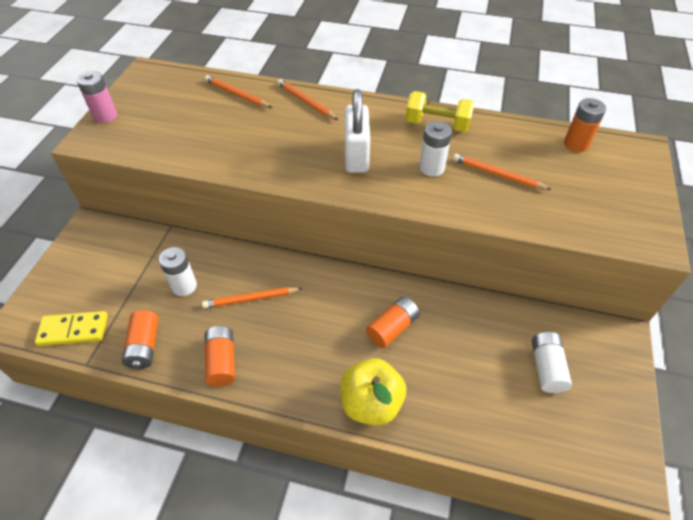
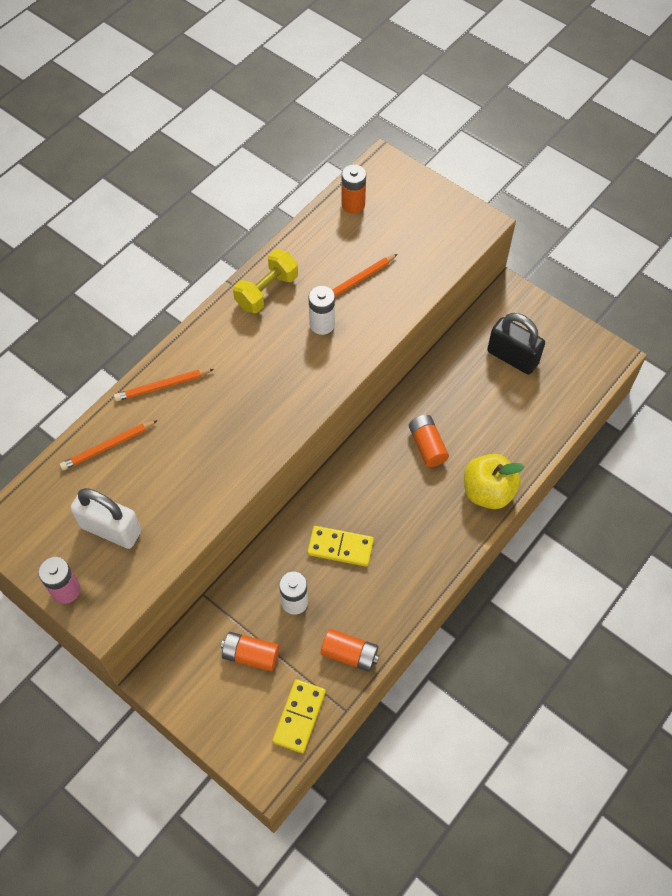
camera: 65 degrees left, 10 degrees up
orange pencil [202,287,303,308] -> yellow domino [307,526,374,567]
orange battery [205,326,235,386] -> orange battery moved to [221,632,279,671]
white padlock [345,89,370,173] -> white padlock moved to [70,488,141,549]
white battery [532,332,572,393] -> black padlock [487,313,545,375]

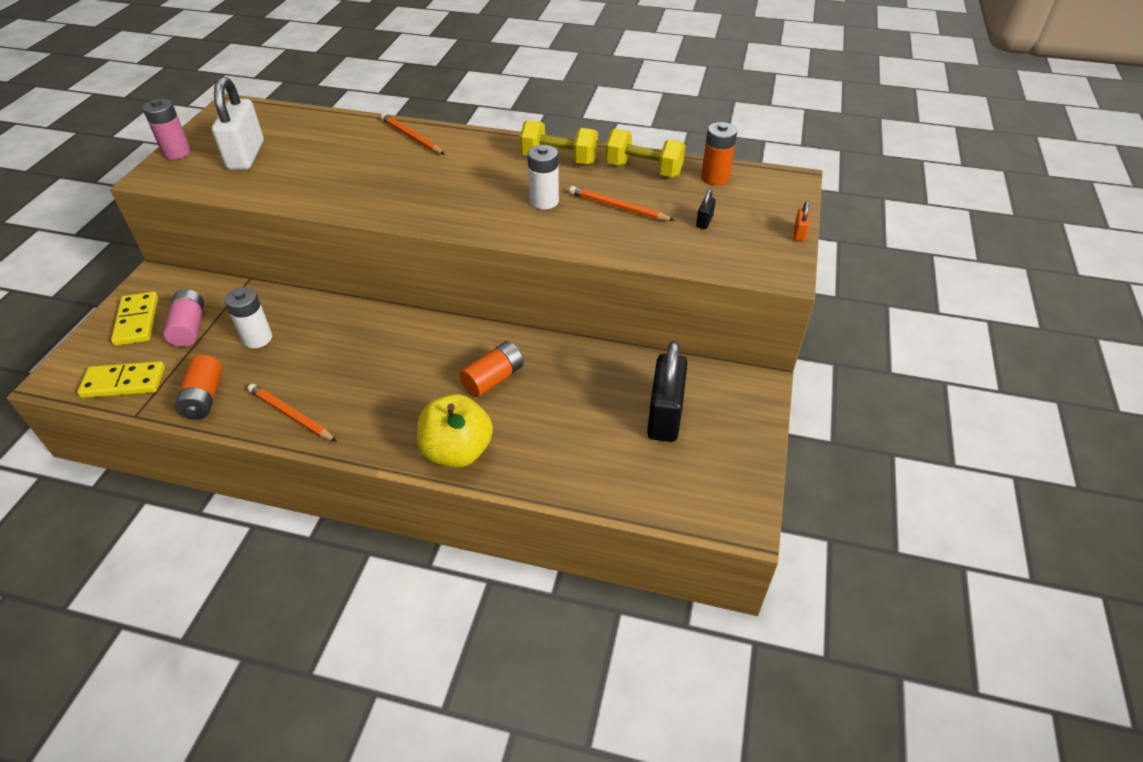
camera: 65 degrees right, 15 degrees down
orange pencil [60,420,158,470] -> orange pencil moved to [247,384,337,442]
orange battery [221,632,279,671] -> pink battery [163,289,204,347]
yellow domino [307,526,374,567] -> yellow domino moved to [111,292,158,346]
none -> yellow dumbbell [605,128,686,177]
none -> black padlock [696,189,716,229]
none -> orange padlock [794,201,810,242]

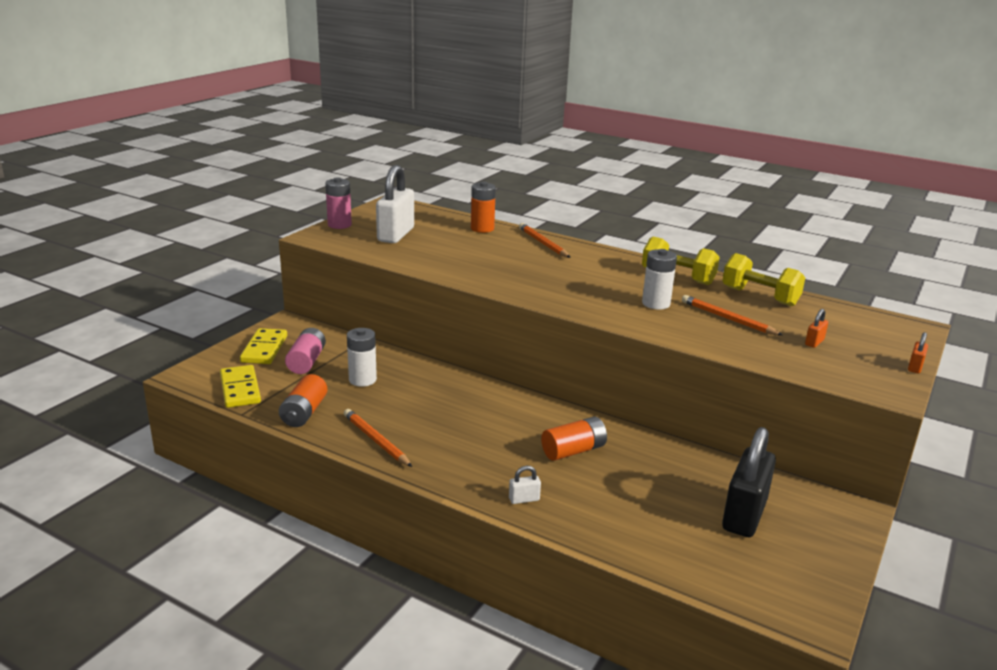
camera: 15 degrees right, 20 degrees down
yellow domino [77,361,165,398] -> yellow domino turned 60 degrees clockwise [220,365,261,408]
yellow apple [417,394,493,467] -> white padlock [509,466,541,504]
black padlock [696,189,716,229] -> orange padlock [805,309,828,348]
orange battery [701,122,737,185] -> orange battery moved to [471,182,496,233]

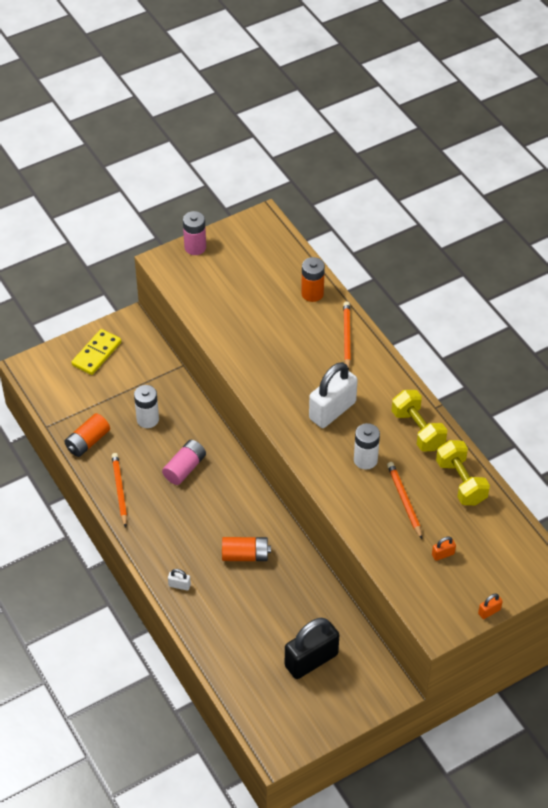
camera: 30 degrees right, 25 degrees up
yellow domino [220,365,261,408] -> none
pink battery [285,328,326,374] -> pink battery moved to [162,440,206,485]
white padlock [376,165,414,243] -> white padlock moved to [309,362,358,428]

